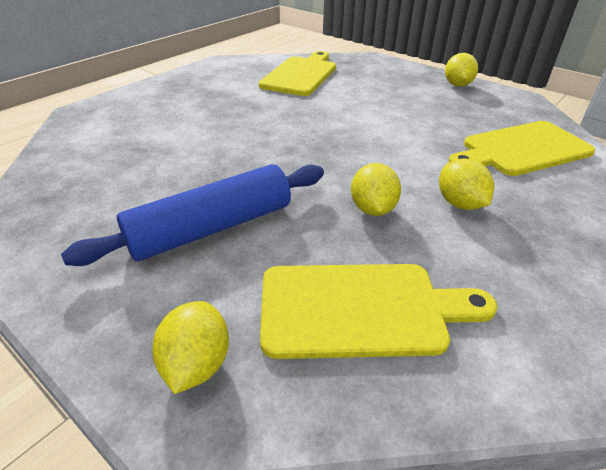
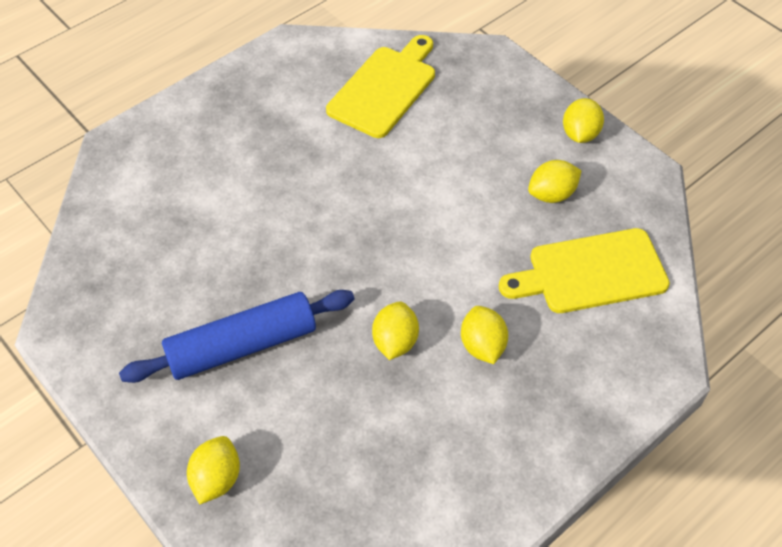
camera: 10 degrees right, 15 degrees up
yellow cutting board [260,264,498,359] -> none
none -> yellow lemon [528,160,581,203]

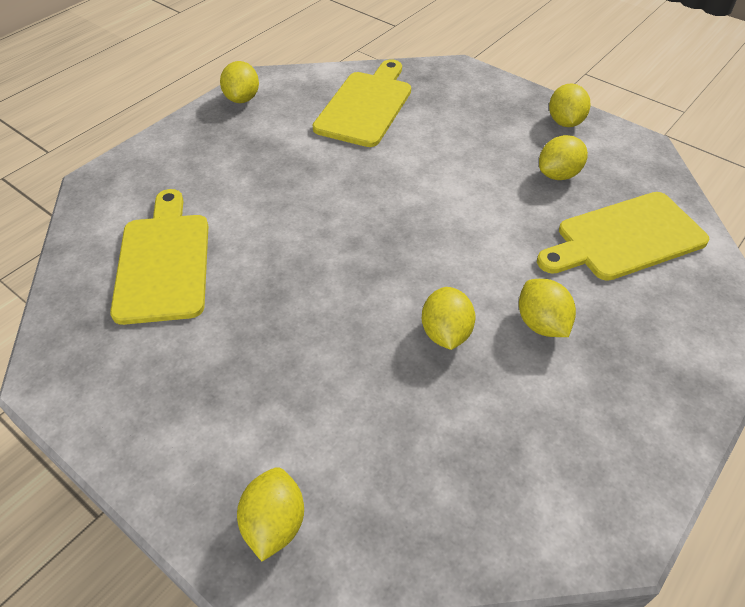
camera: 10 degrees left, 5 degrees down
blue rolling pin [119,290,354,383] -> none
none -> yellow cutting board [110,189,208,325]
none -> yellow lemon [220,61,259,103]

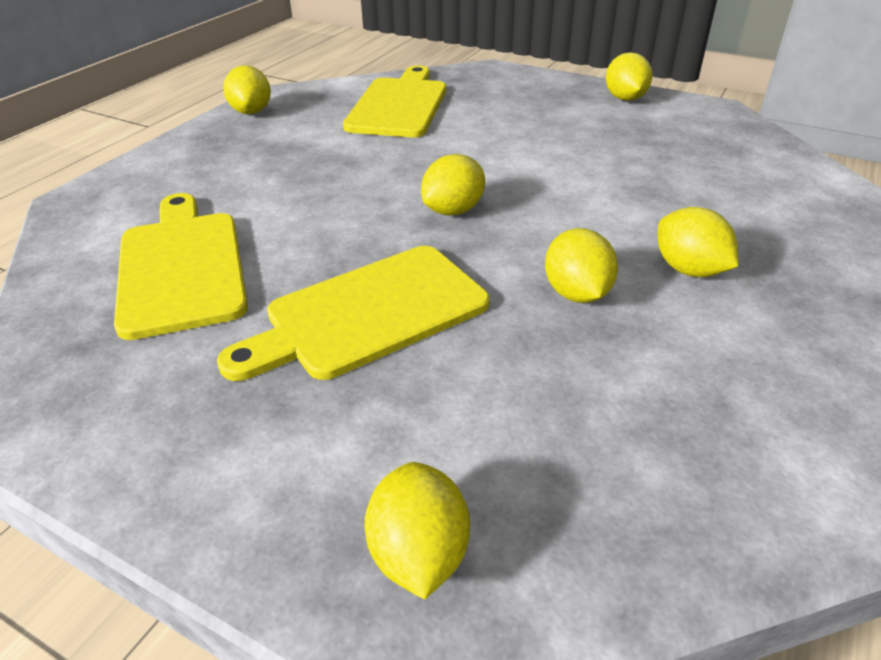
camera: 10 degrees left, 10 degrees down
yellow cutting board [537,192,710,281] -> yellow cutting board moved to [217,246,490,381]
yellow lemon [539,135,588,180] -> yellow lemon moved to [421,154,485,215]

